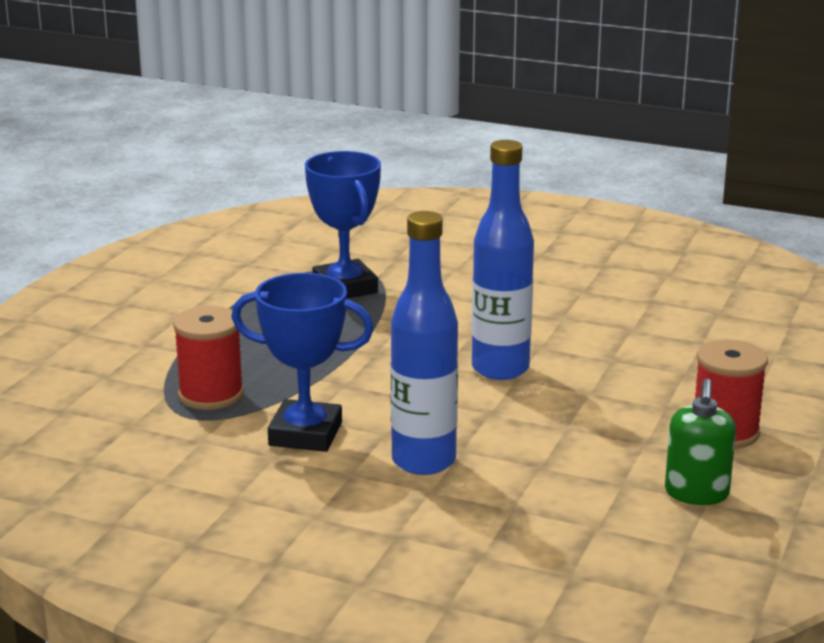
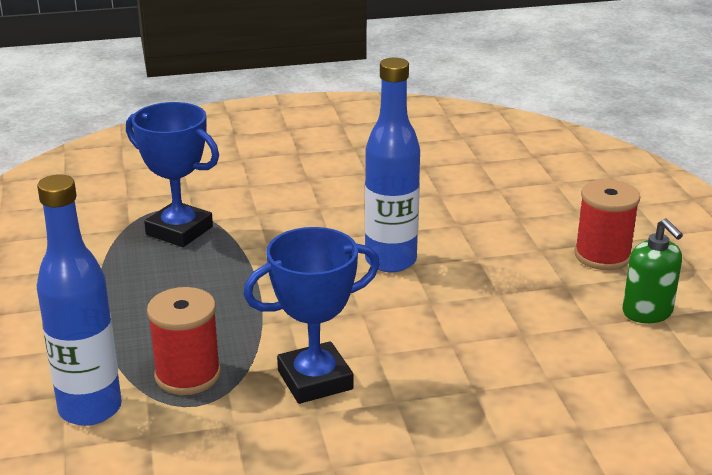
camera: 35 degrees left, 5 degrees up
blue bottle [390,211,458,475] -> blue bottle moved to [37,174,122,426]

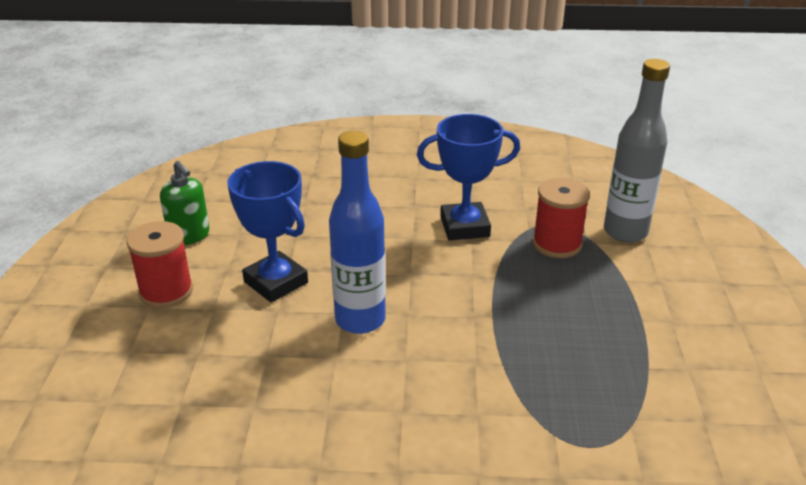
camera: 165 degrees left, 5 degrees up
blue bottle [37,174,122,426] -> grey bottle [604,59,670,242]
blue trophy [126,102,219,247] -> blue trophy moved to [227,161,308,303]
green soap dispenser [623,219,683,323] -> green soap dispenser turned 150 degrees clockwise [160,161,210,245]

